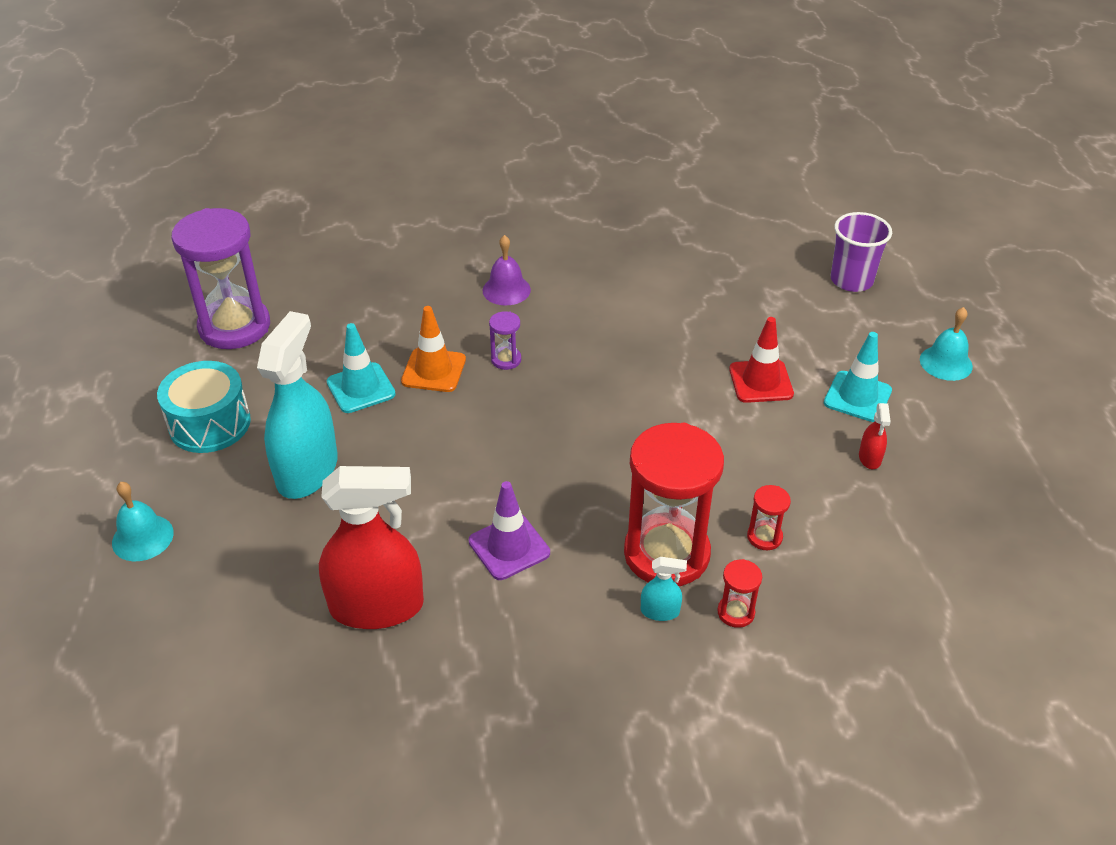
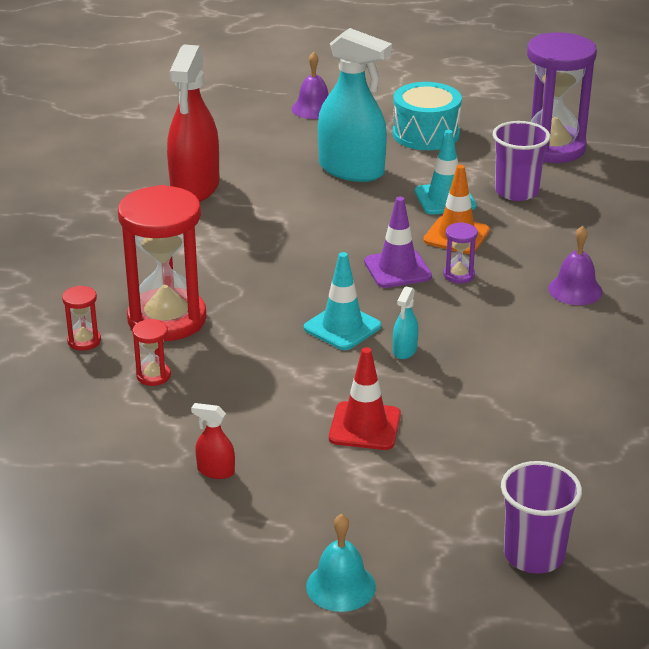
camera: 105 degrees right, 10 degrees down
turquoise bell [112,482,174,561] -> purple bell [292,52,329,119]
purple traffic cone [469,481,550,580] -> purple traffic cone moved to [364,197,432,288]
turquoise spray bottle [641,557,687,621] -> turquoise spray bottle moved to [393,287,418,359]
turquoise traffic cone [824,332,892,422] -> turquoise traffic cone moved to [304,252,381,350]
none -> purple cup [493,121,550,201]

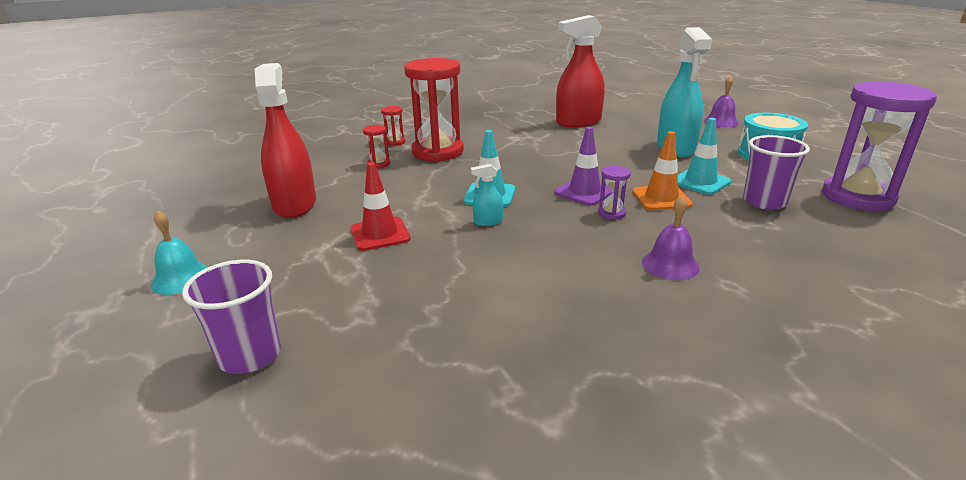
camera: 60 degrees right, 5 degrees down
red spray bottle [191,403,235,479] -> red spray bottle [255,63,316,218], size x2.41

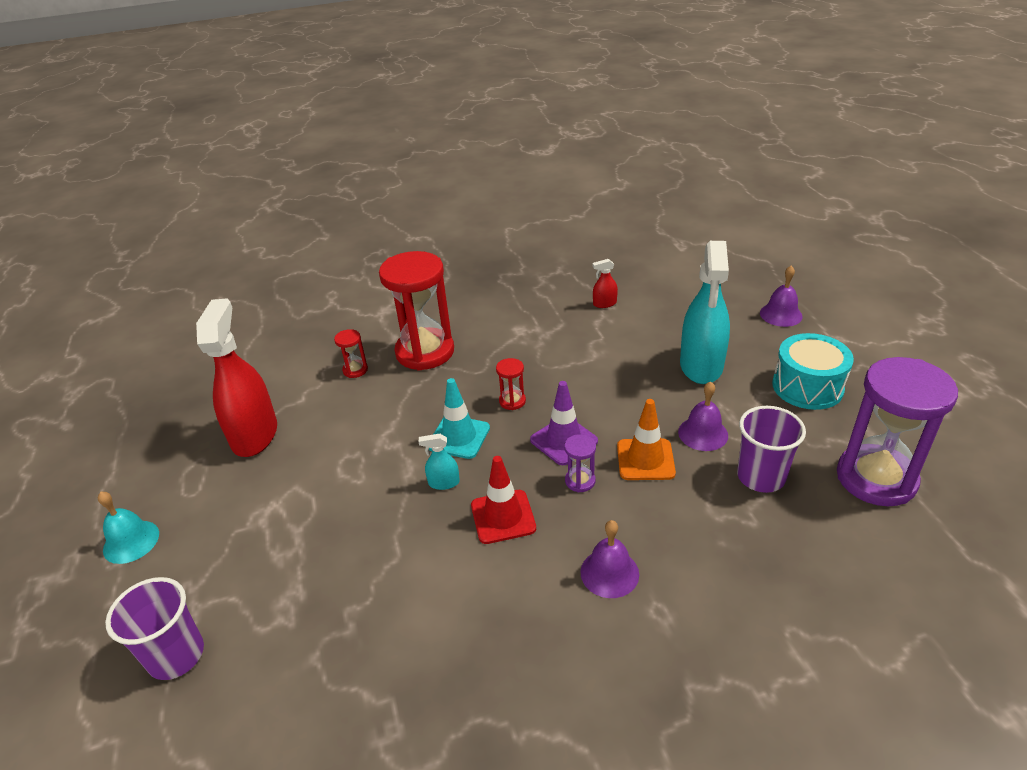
camera: 10 degrees right, 10 degrees up
red traffic cone [350,162,411,251] -> red traffic cone moved to [471,456,536,544]
red hourglass [381,106,405,146] -> red hourglass moved to [496,358,526,410]
red spray bottle [556,15,605,128] -> red spray bottle [592,259,618,308], size x0.42
turquoise traffic cone [678,118,731,195] -> purple bell [678,381,728,451]

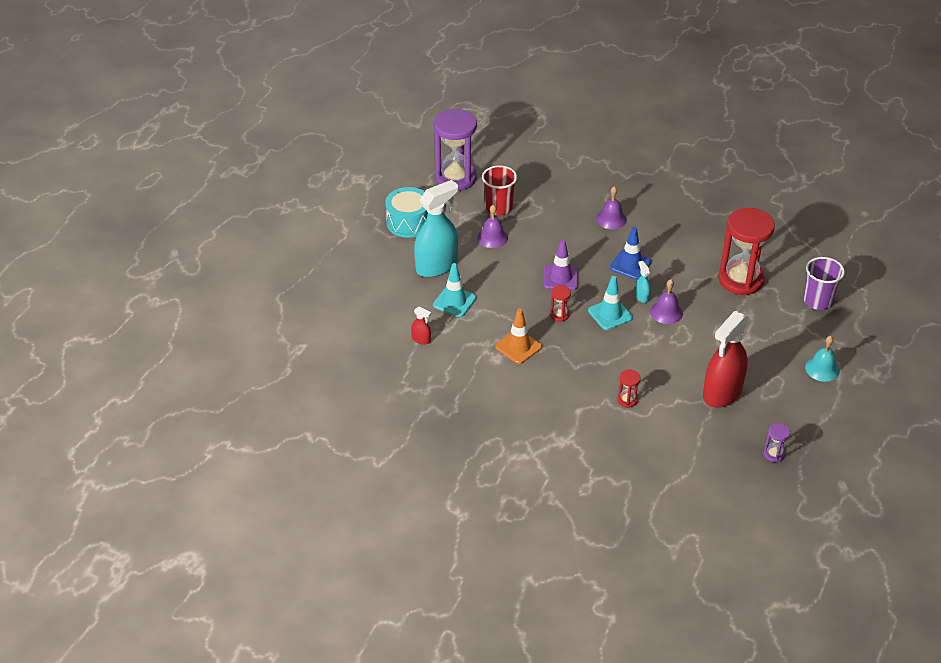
camera: 140 degrees left, 5 degrees up
red hourglass [379,251,454,371] -> red hourglass moved to [718,208,775,295]
turquoise spray bottle [419,434,460,490] -> turquoise spray bottle turned 150 degrees counterclockwise [635,260,651,303]
red traffic cone [471,456,536,544] -> blue traffic cone [609,227,652,280]
purple hourglass [564,434,596,492] -> purple hourglass moved to [764,423,790,462]
orange traffic cone [617,399,676,480] -> orange traffic cone moved to [495,308,542,364]
purple cup [737,406,806,493] -> red cup [482,165,517,215]
purple bell [760,265,803,327] -> purple bell moved to [650,279,683,324]
none -> turquoise traffic cone [433,263,476,317]

